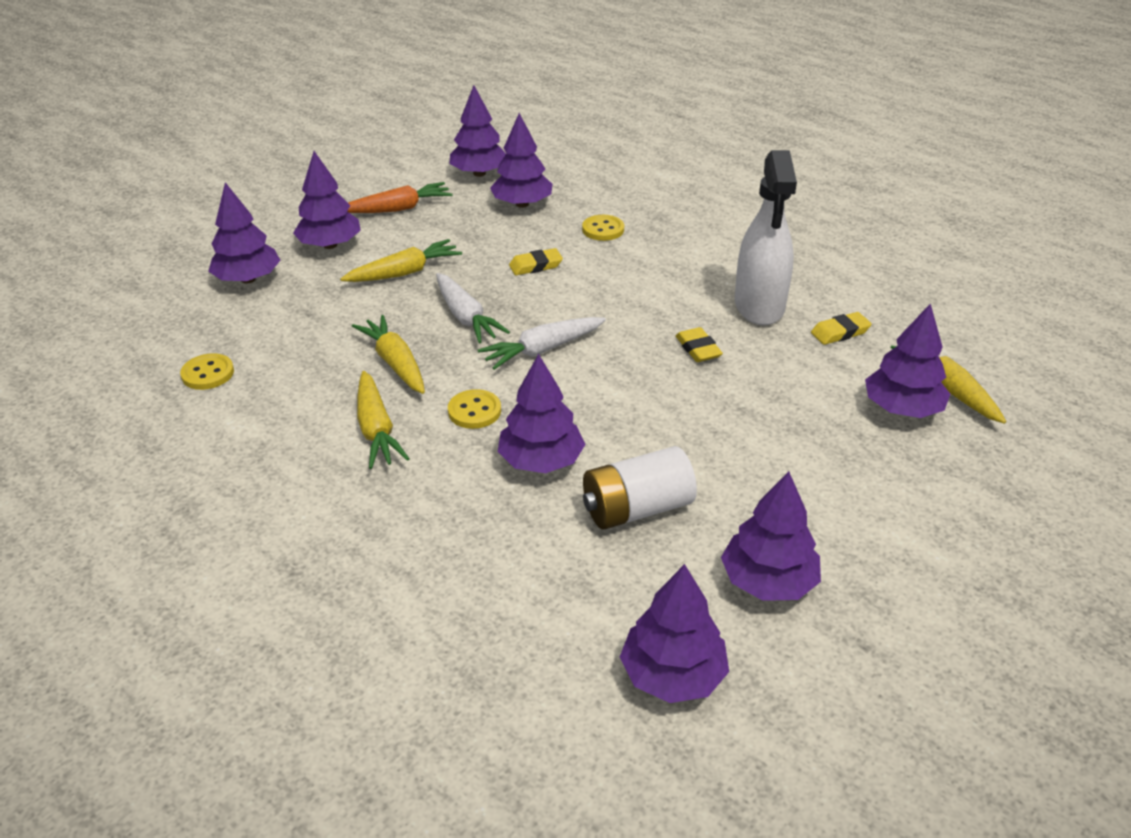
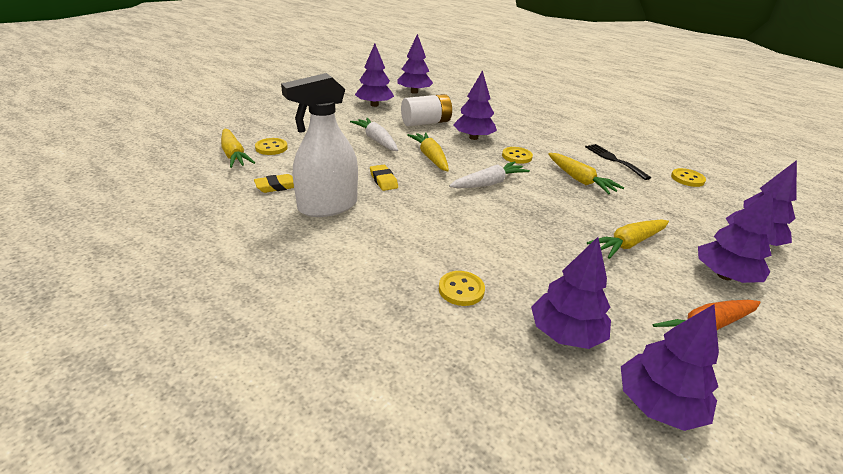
camera: 175 degrees right, 5 degrees down
yellow carrot [357,371,410,469] -> yellow carrot moved to [407,132,449,172]
white carrot [436,273,510,344] -> white carrot moved to [350,118,398,151]
yellow eraser [509,248,563,275] -> none
white spray bottle [735,150,797,326] -> white spray bottle turned 120 degrees counterclockwise [281,73,358,217]
purple tree [865,303,950,418] -> yellow button [255,138,288,155]
none -> black fork [585,144,651,180]

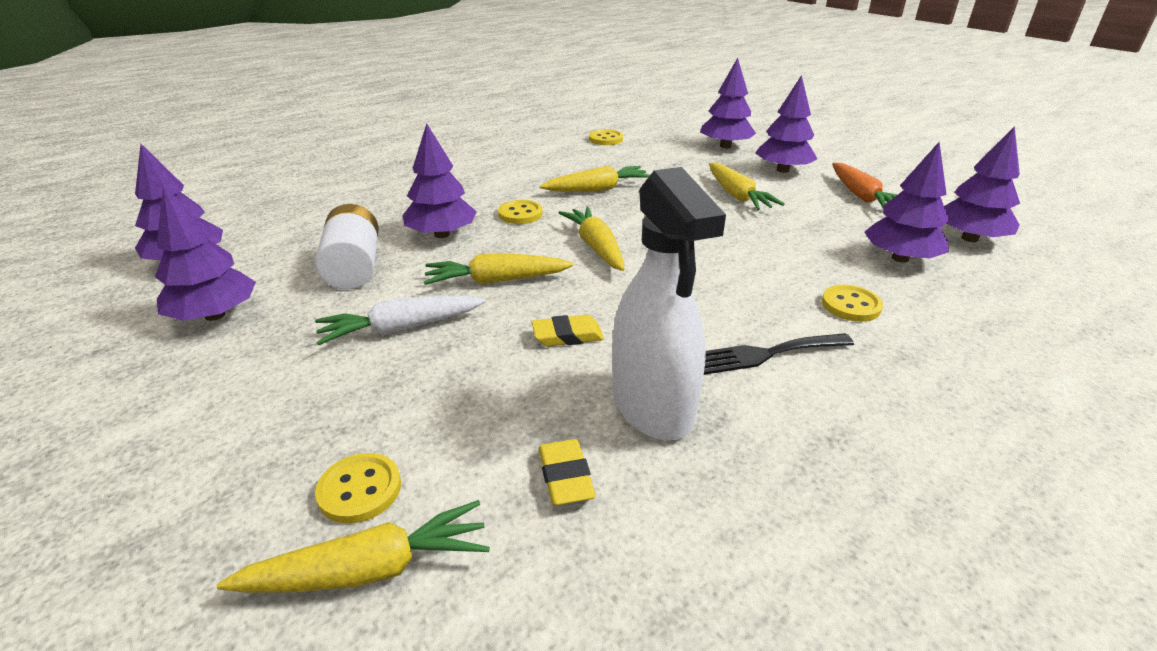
camera: 75 degrees left, 0 degrees up
white carrot [449,161,530,188] -> yellow carrot [558,207,625,271]
black fork [585,144,651,180] -> black fork moved to [704,333,854,375]

